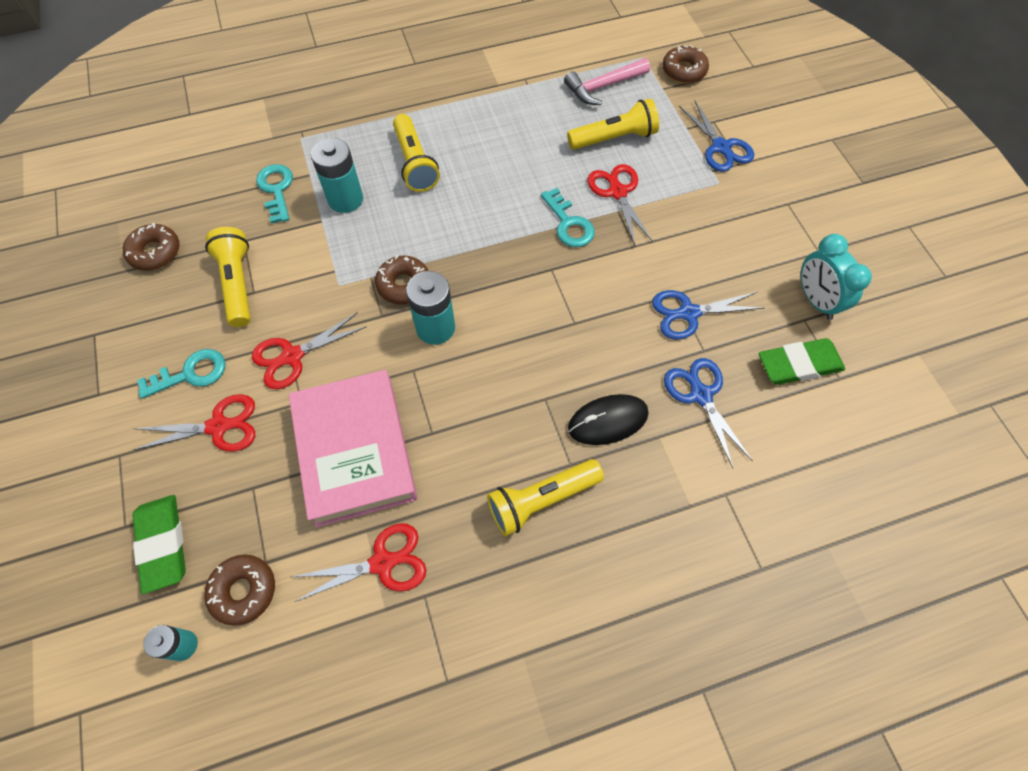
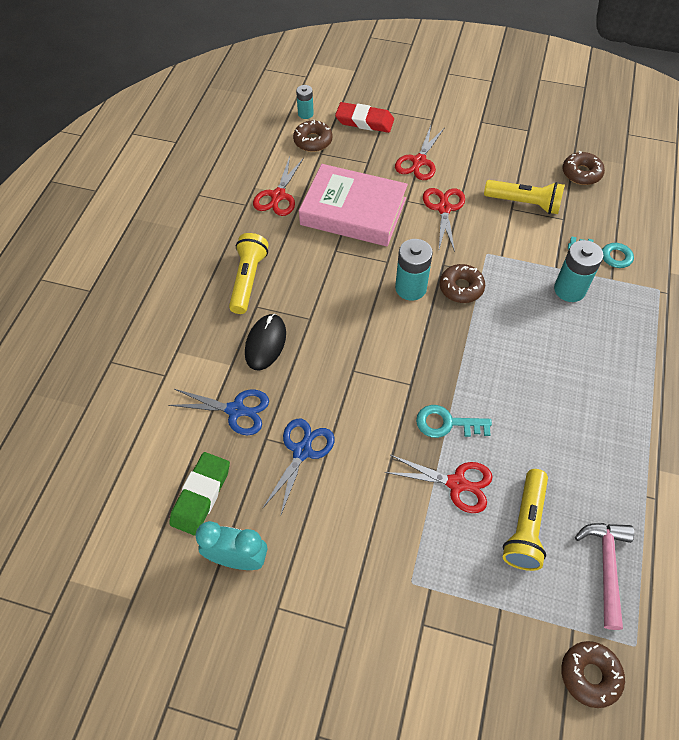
camera: 125 degrees right, 5 degrees down
green eraser [132,495,186,594] -> red eraser [335,102,394,133]
turquoise key [137,349,226,399] -> none
yellow flashlight [393,114,440,192] -> none
blue scissors [679,100,754,172] -> none

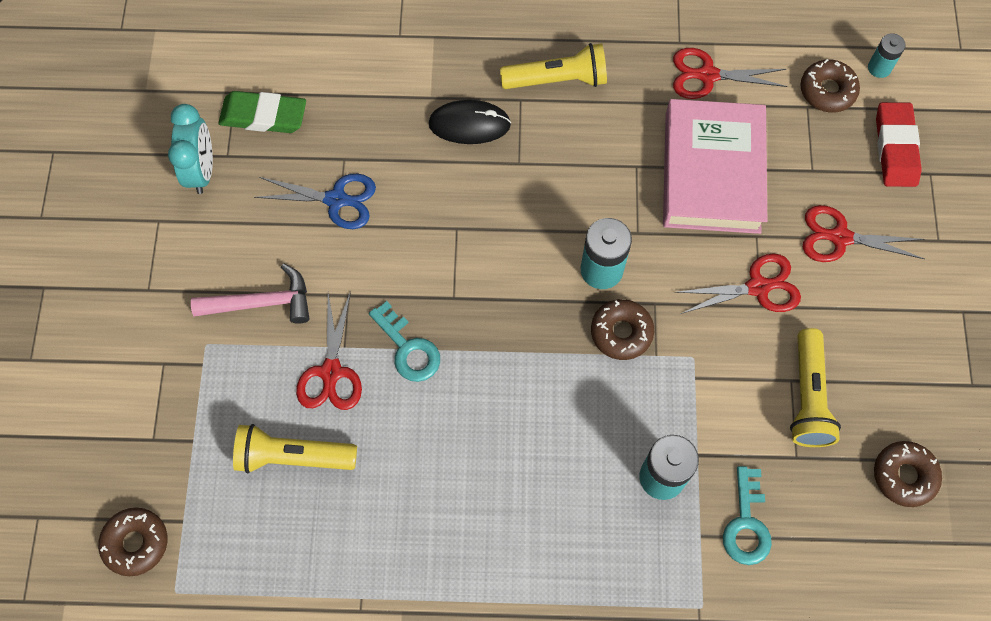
camera: 75 degrees right, 10 degrees up
blue scissors [168,389,269,435] -> none
turquoise key [416,405,492,438] -> turquoise key turned 150 degrees clockwise [369,301,440,382]
pink hammer [575,523,634,630] -> pink hammer moved to [191,264,309,324]

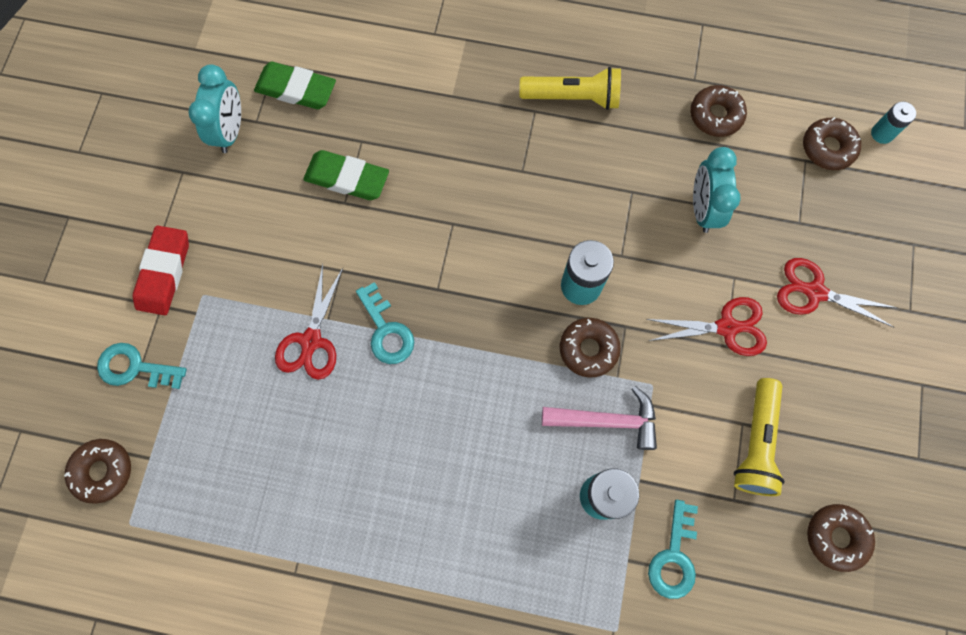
camera: 10 degrees right, 5 degrees up
pink hammer [191,264,309,324] -> pink hammer moved to [542,386,657,450]
yellow flashlight [233,424,357,474] -> none
blue scissors [254,174,376,229] -> green eraser [303,150,389,200]
black mouse [428,100,511,144] -> none
pink book [663,99,767,234] -> turquoise clock [693,147,741,233]
red scissors [673,48,788,99] -> brown donut [690,85,747,137]
red eraser [876,102,922,187] -> red eraser moved to [133,226,189,315]
none -> turquoise key [97,343,187,389]

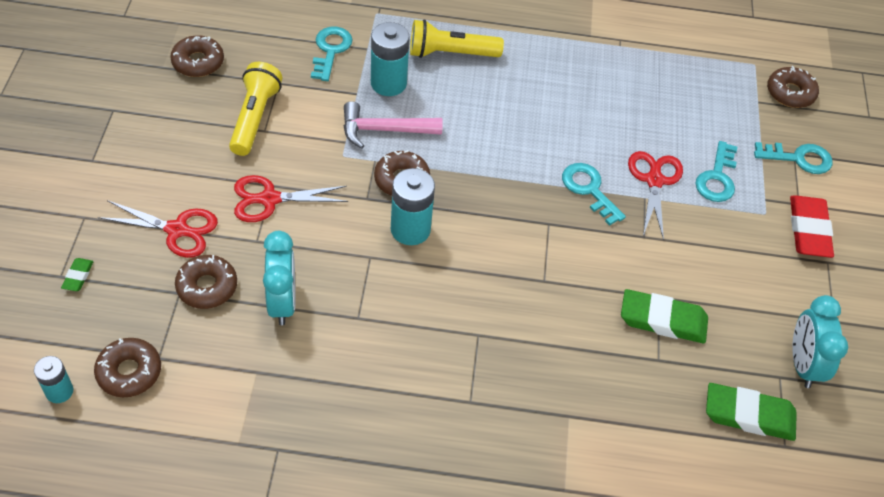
camera: 170 degrees right, 20 degrees down
yellow flashlight [519,67,621,110] -> yellow flashlight moved to [410,19,504,58]
brown donut [690,85,747,137] -> brown donut moved to [175,255,237,309]
none -> green eraser [61,258,93,291]
none -> turquoise key [695,141,737,202]

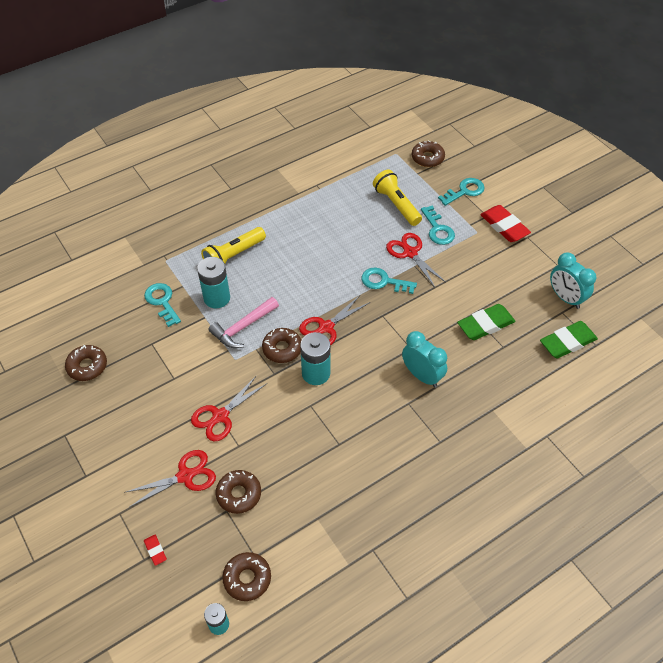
camera: 35 degrees left, 0 degrees up
green eraser [61,258,93,291] -> red eraser [144,535,167,566]
yellow flashlight [229,62,282,156] -> yellow flashlight moved to [373,169,422,226]
turquoise clock [263,231,296,325] -> turquoise clock moved to [402,331,447,387]
none -> red scissors [299,294,370,346]

